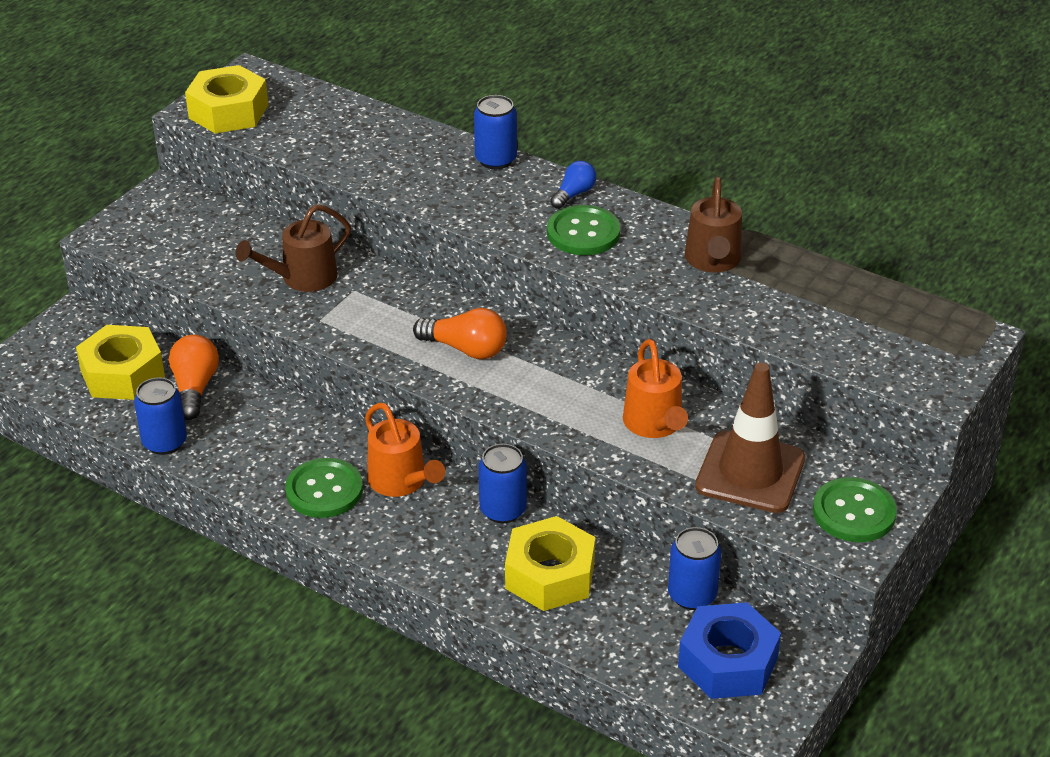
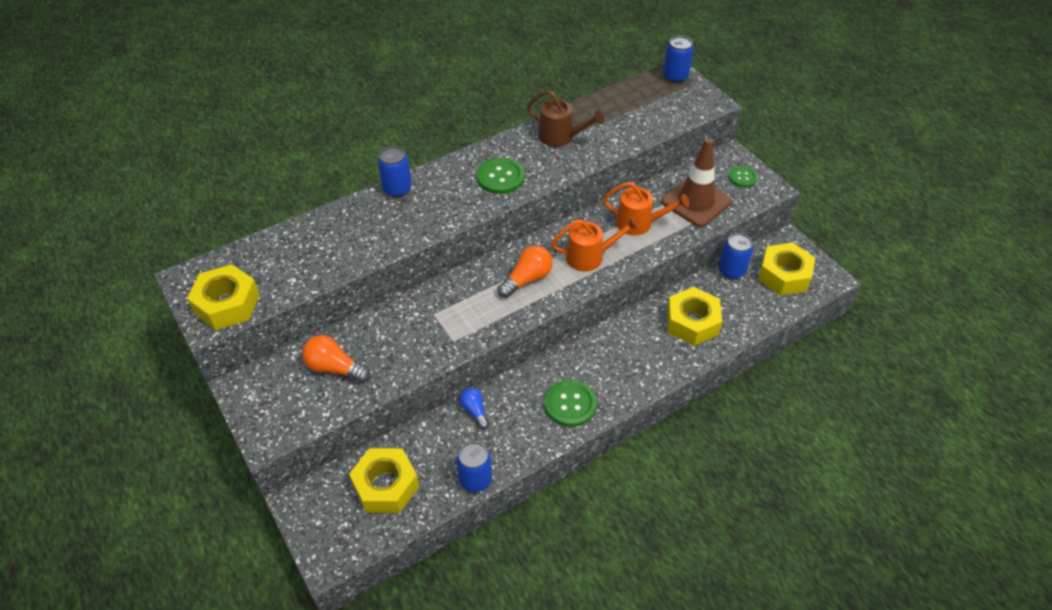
camera: 65 degrees left, 10 degrees up
orange light bulb [169,335,219,420] -> orange light bulb moved to [302,335,370,383]
brown watering can [235,204,351,292] -> none
orange watering can [365,403,445,497] -> orange watering can moved to [551,216,639,271]
blue can [479,444,527,523] -> blue can moved to [663,36,694,83]
blue light bulb [550,161,596,209] -> blue light bulb moved to [460,388,489,429]
blue nut [678,602,781,699] -> yellow nut [758,243,815,296]
green button [813,477,897,542] -> green button [728,166,757,188], size x0.64

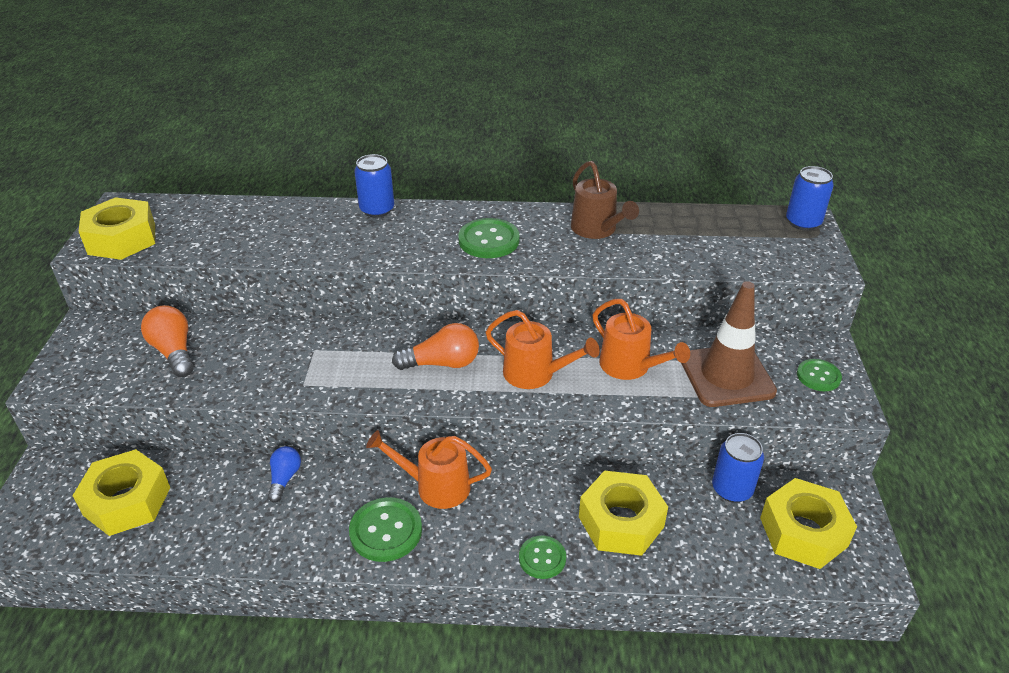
camera: 35 degrees right, 10 degrees down
blue can [456,441,492,492] -> none
none -> orange watering can [366,430,492,509]
none -> green button [519,536,566,579]

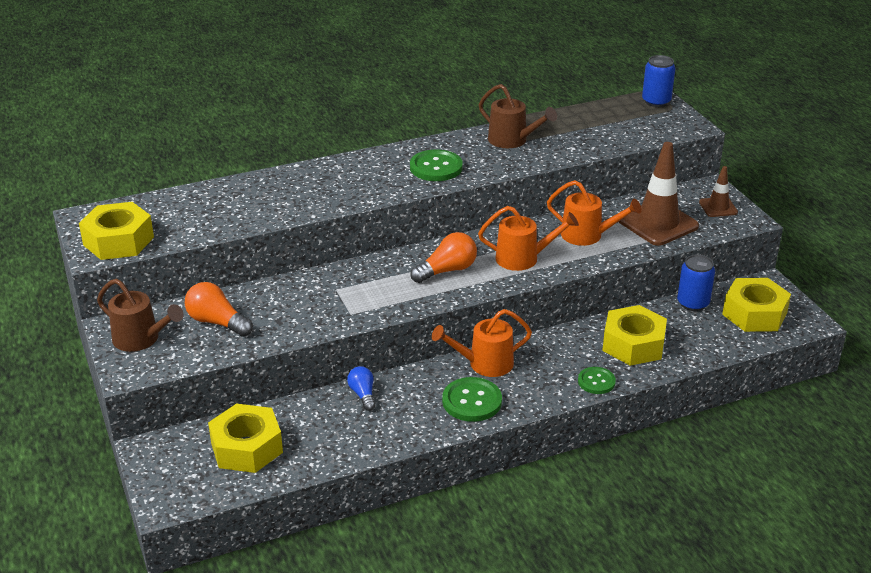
camera: 25 degrees left, 5 degrees down
blue can [354,154,394,218] -> none
green button [797,359,842,391] -> brown traffic cone [699,166,738,217]
none -> brown watering can [97,279,184,352]

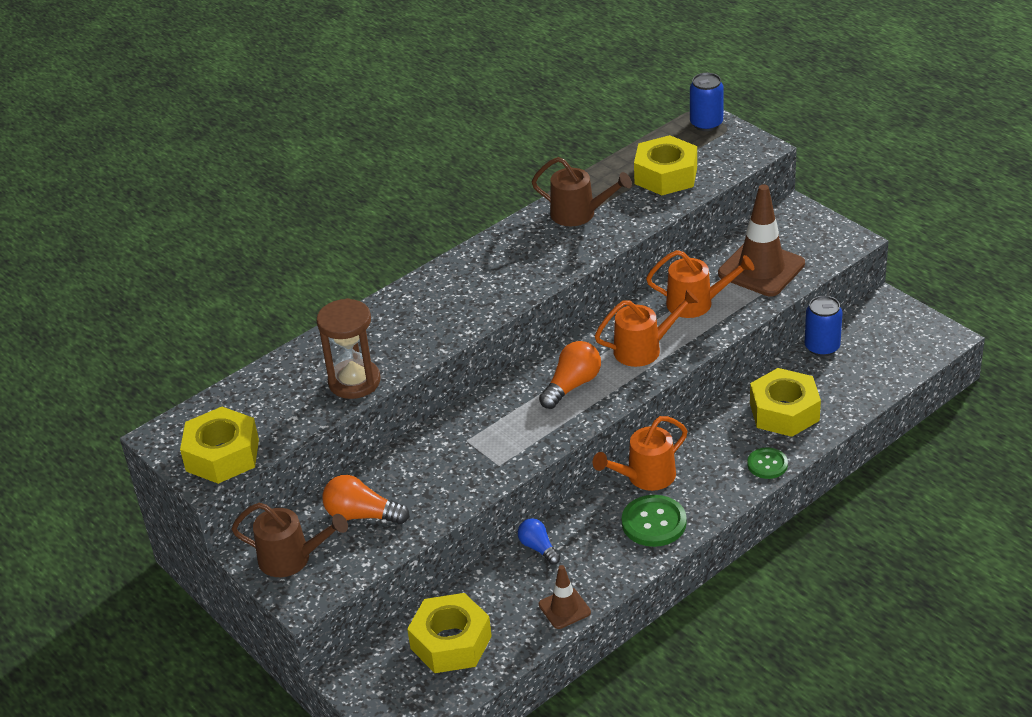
camera: 15 degrees left, 5 degrees up
green button [410,149,463,181] -> none
brown traffic cone [699,166,738,217] -> brown traffic cone moved to [539,565,591,629]
yellow nut [722,278,791,332] -> yellow nut moved to [634,135,697,195]
none -> brown hourglass [317,298,380,399]

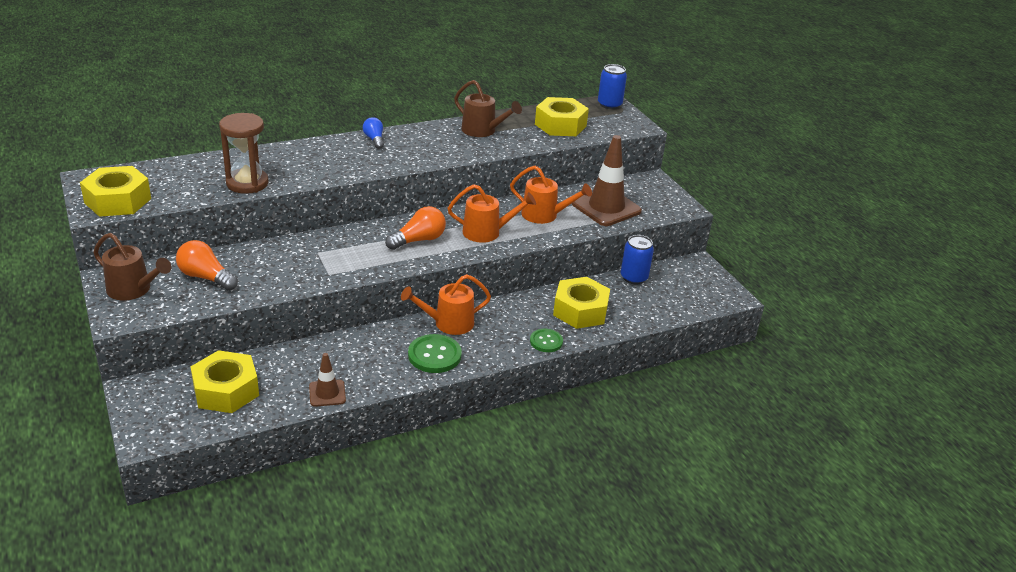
camera: 10 degrees right, 5 degrees down
blue light bulb [518,518,561,565] -> blue light bulb moved to [363,117,384,149]

